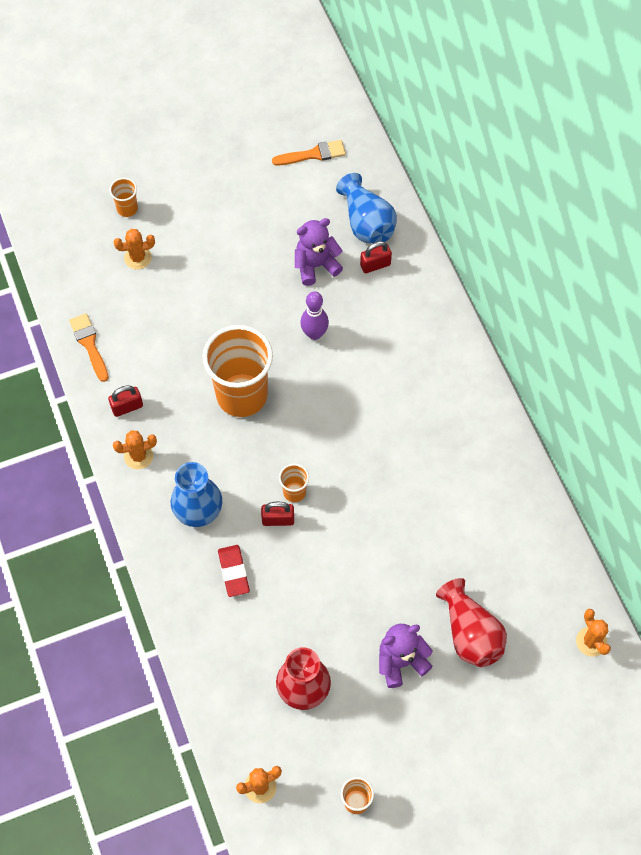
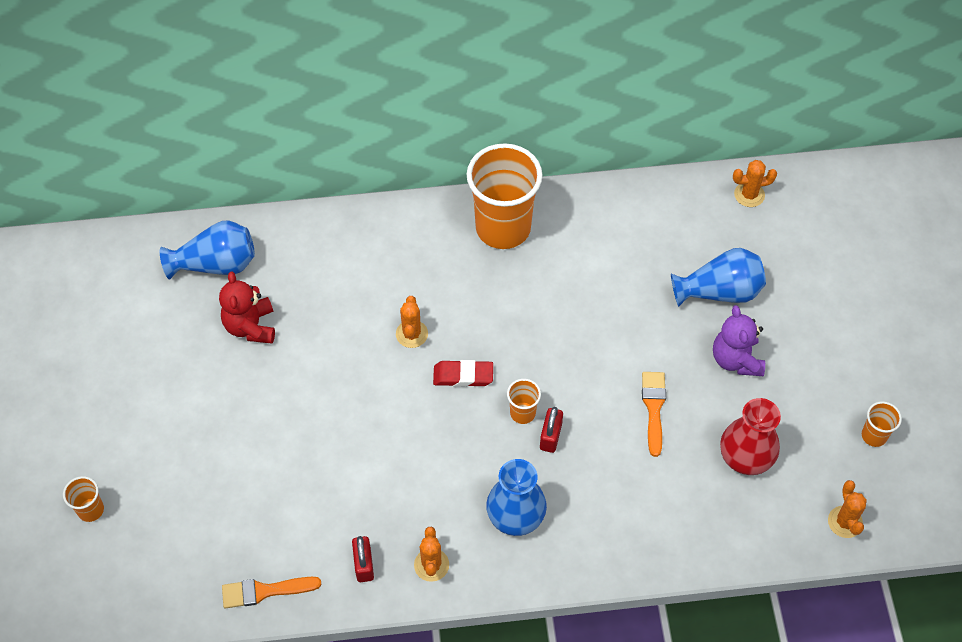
camera: 75 degrees left, 5 degrees down
orange cactus [113,229,155,270] -> orange cactus moved to [396,296,428,348]
orange cup [202,325,273,417] -> orange cup moved to [467,143,543,249]
red eraser [218,545,250,597] -> red eraser moved to [433,360,493,387]
orange brush [272,140,346,166] -> orange brush moved to [642,372,666,457]
purple teddy bear [295,218,343,286] -> red teddy bear [219,271,275,343]
purple bowling pin [300,291,329,340] -> none
red padlock [360,241,392,273] -> none
red vase [436,578,507,667] -> blue vase [671,248,766,307]

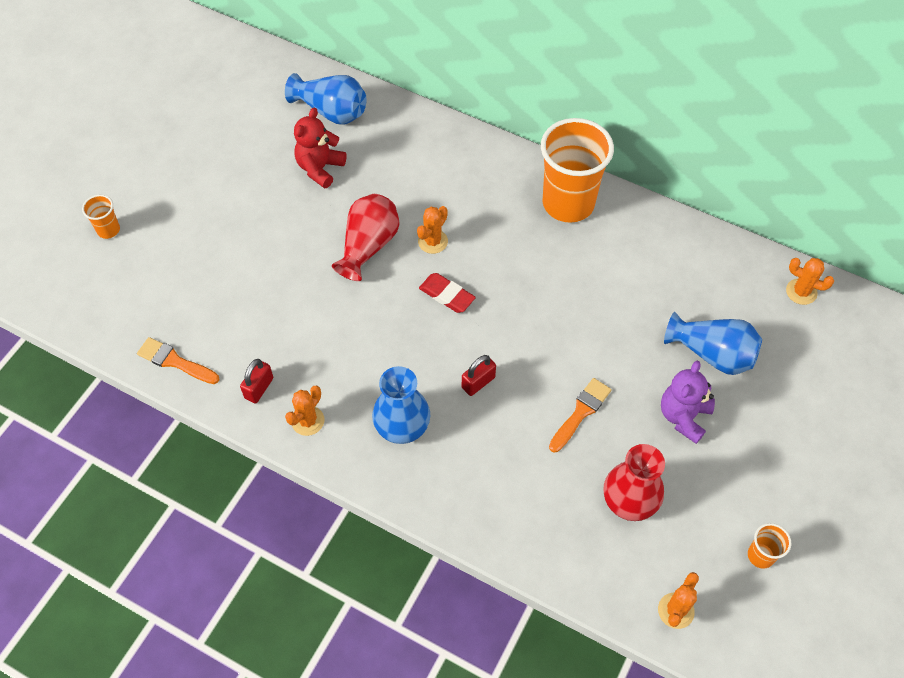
camera: 35 degrees right, 0 degrees up
orange cup [507,379,541,424] -> none
none -> red vase [332,194,400,281]

